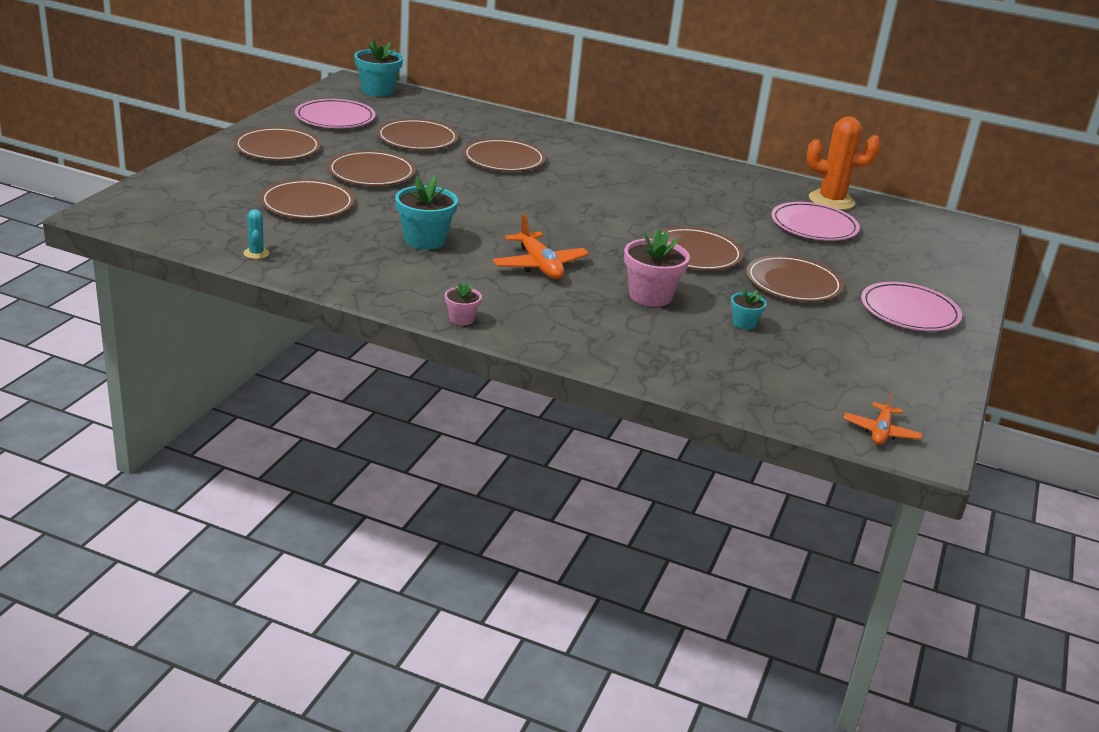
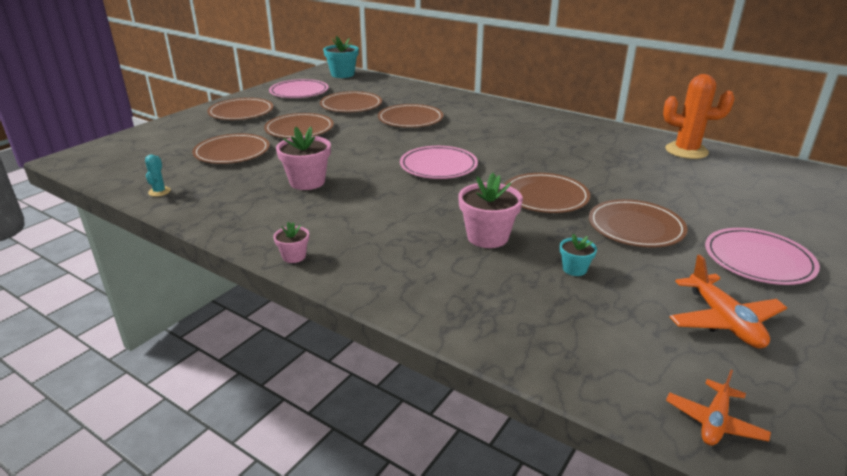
camera: 15 degrees right, 0 degrees up
turquoise flower pot [395,176,458,250] -> pink flower pot [276,127,331,190]
orange plane [493,214,589,279] -> orange plane moved to [670,255,787,348]
pink plate [771,202,860,241] -> pink plate moved to [400,146,478,179]

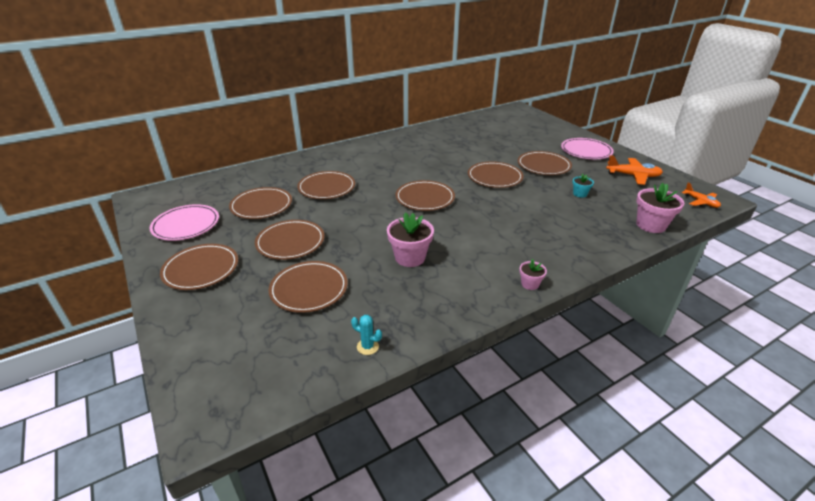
camera: 65 degrees left, 5 degrees up
turquoise flower pot [323,36,359,78] -> none
pink plate [400,146,478,179] -> brown plate [395,180,455,211]
pink flower pot [458,173,523,248] -> pink flower pot moved to [636,183,685,233]
orange cactus [663,74,735,159] -> none

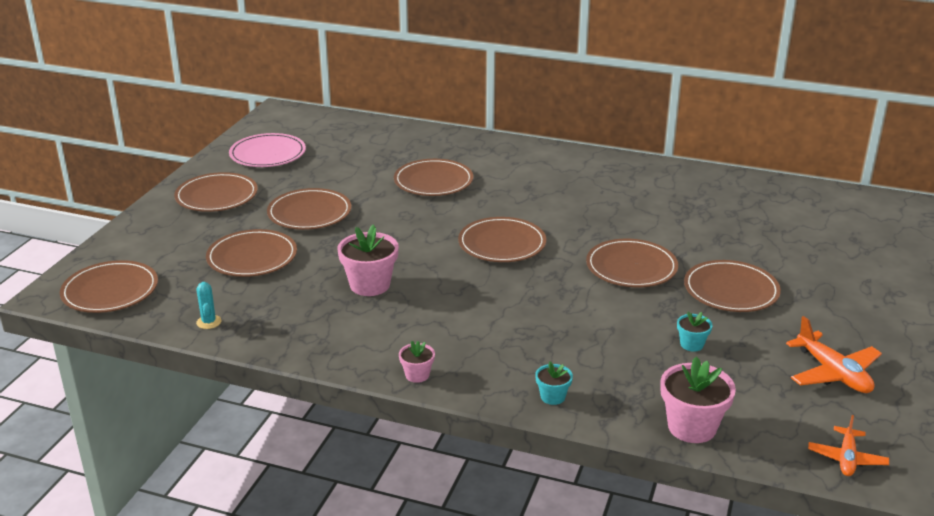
camera: 50 degrees right, 5 degrees down
brown plate [229,187,292,219] -> brown plate moved to [60,260,158,313]
pink plate [561,138,614,159] -> none
none -> turquoise flower pot [535,361,573,405]

